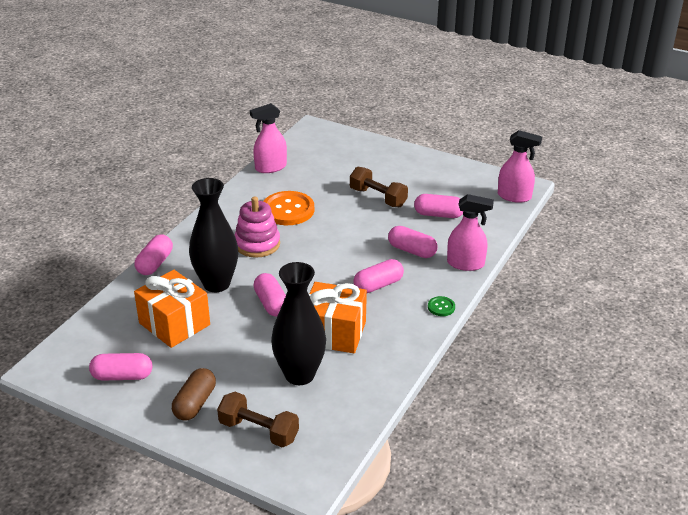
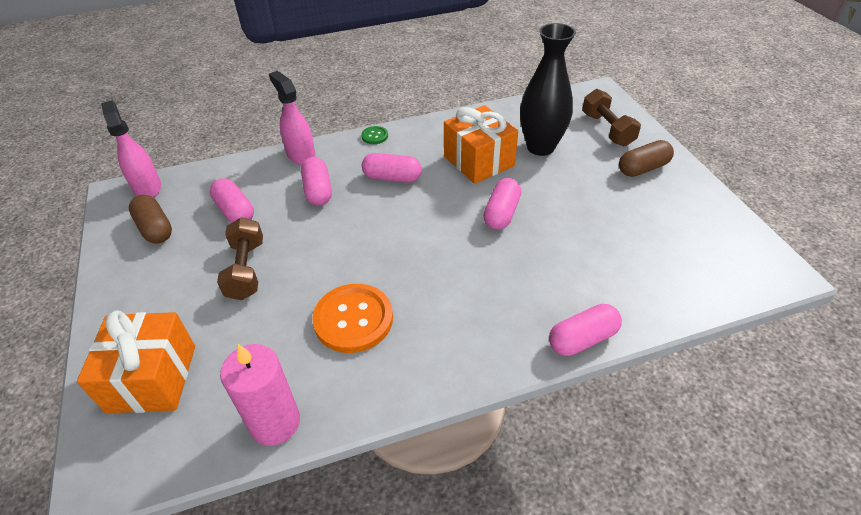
camera: 135 degrees left, 10 degrees up
pink capsule [89,353,152,380] -> none
orange gift [134,270,210,348] -> orange gift moved to [77,310,195,413]
black vase [189,178,238,292] -> none
pink stacking toy [235,196,280,258] -> none
pink spray bottle [250,103,287,173] -> pink candle [220,344,300,446]
none -> brown capsule [129,195,172,244]

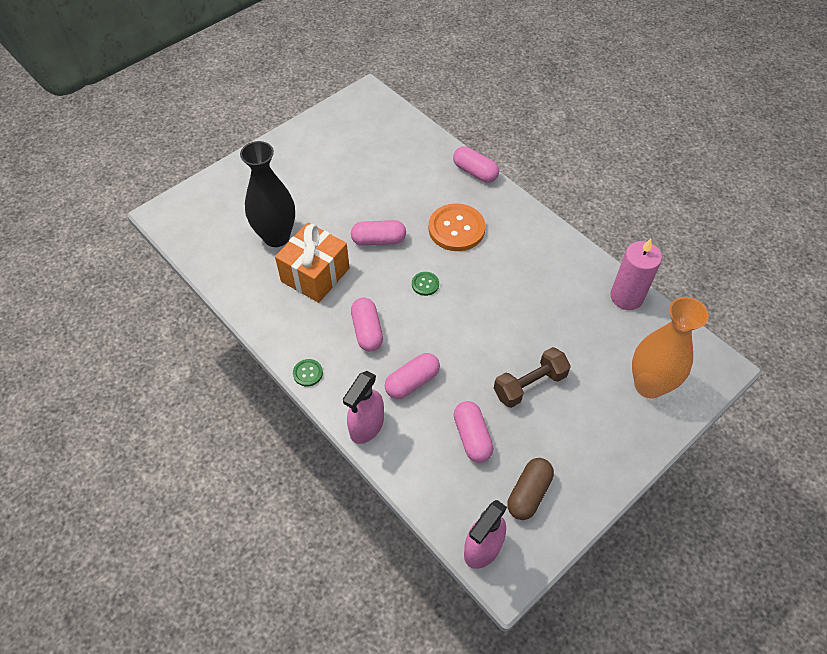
camera: 115 degrees left, 10 degrees up
orange gift [77,310,195,413] -> orange vase [632,297,709,398]
pink capsule [210,178,254,223] -> pink capsule turned 45 degrees counterclockwise [454,401,493,462]
orange button [312,284,393,353] -> orange button moved to [429,203,485,251]
brown dumbbell [582,89,641,146] -> none
brown capsule [619,140,674,177] -> none
none -> green button [412,272,439,296]

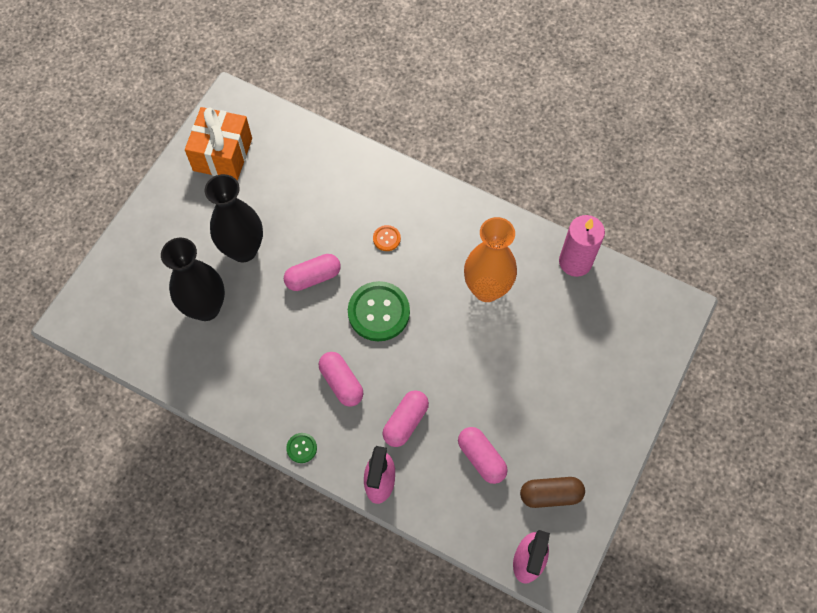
camera: 20 degrees left, 10 degrees up
orange gift [275,223,350,303] -> orange gift moved to [185,107,252,180]
green button [412,272,439,296] -> green button [348,281,410,341], size x2.17
orange button [429,203,485,251] -> orange button [373,225,401,251], size x0.46
pink capsule [453,146,499,183] -> none
brown dumbbell [494,347,571,408] -> none
brown capsule [507,458,554,520] -> brown capsule turned 75 degrees clockwise [520,477,585,508]
orange vase [632,297,709,398] -> orange vase moved to [464,217,517,302]
none -> black vase [205,174,263,262]

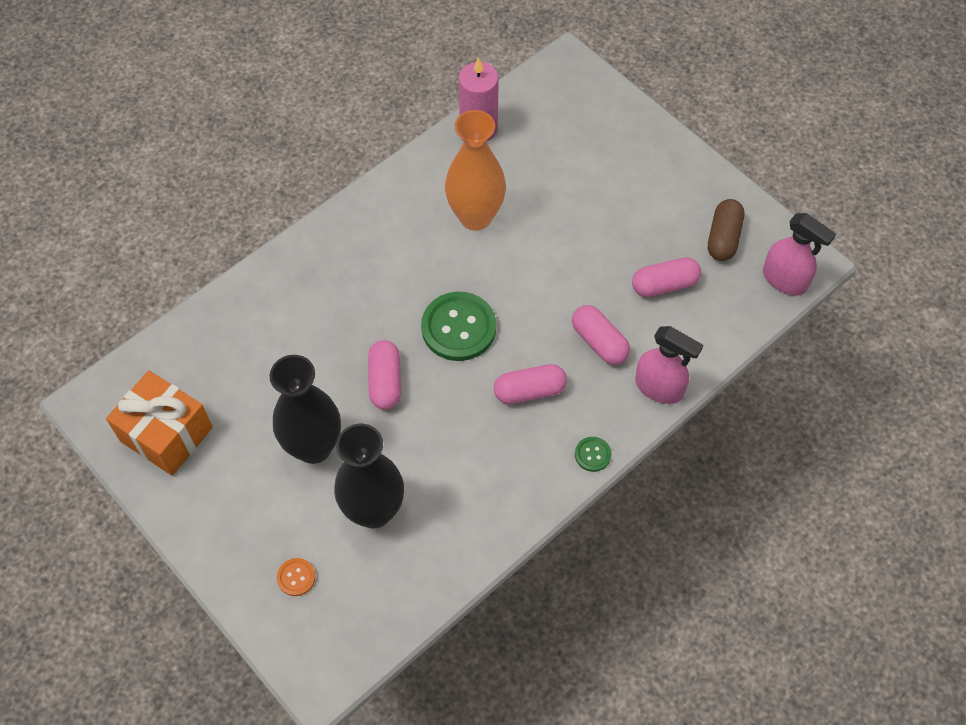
camera: 70 degrees left, 5 degrees down
orange button [373,225,401,251] -> orange button moved to [277,558,316,596]

